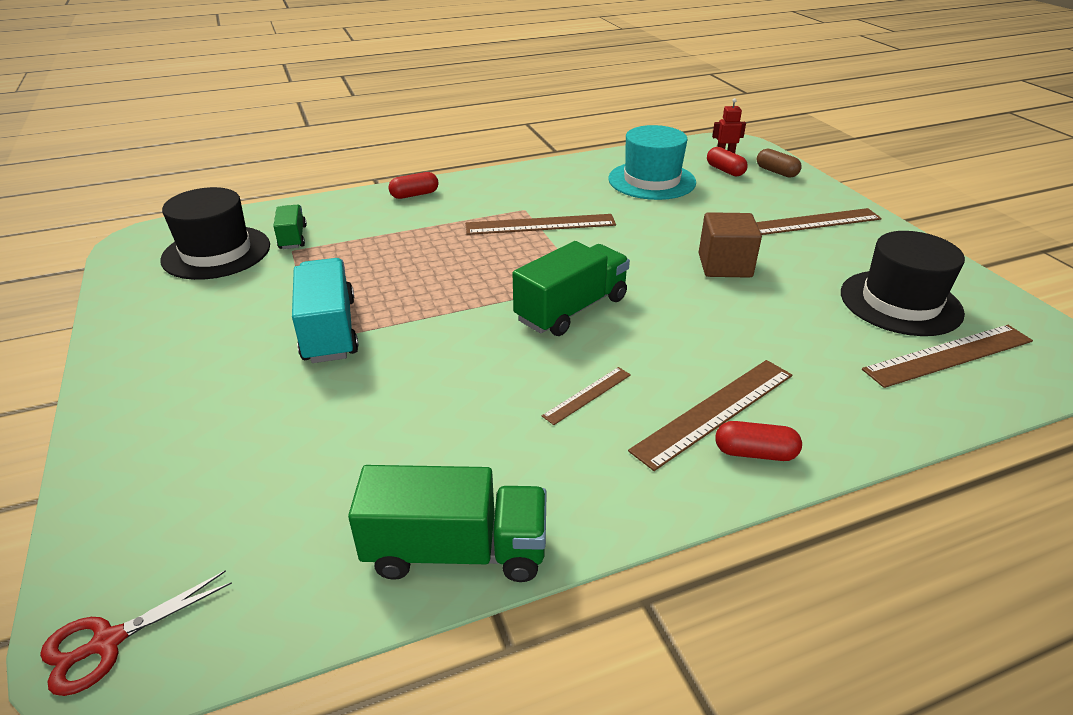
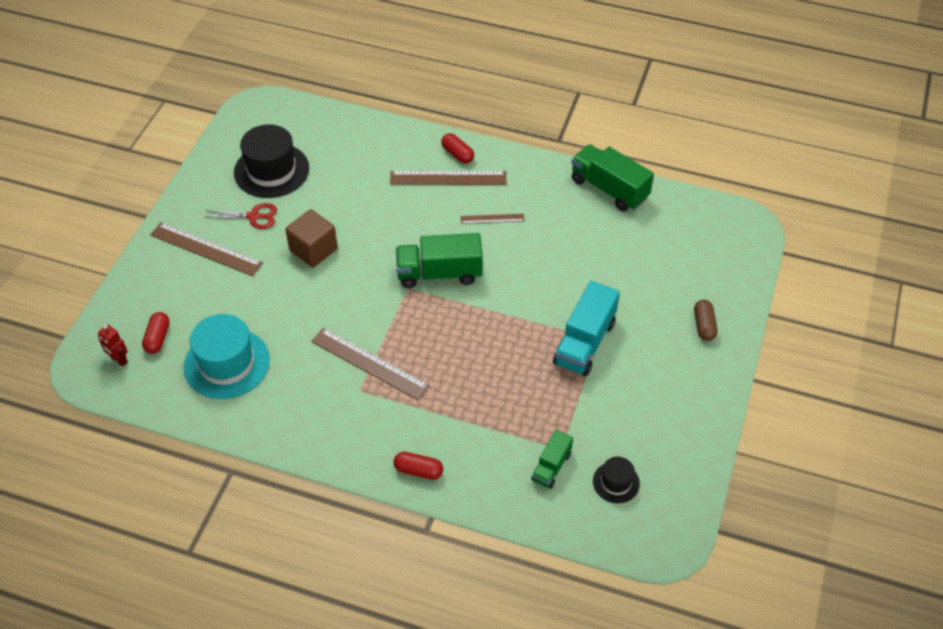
camera: 140 degrees left, 15 degrees up
red scissors [40,570,232,696] -> red scissors moved to [204,203,277,229]
black hat [160,187,270,280] -> black hat [593,457,640,503], size x0.51
brown capsule [757,149,802,178] -> brown capsule moved to [694,300,717,341]
brown ruler [862,325,1033,388] -> none

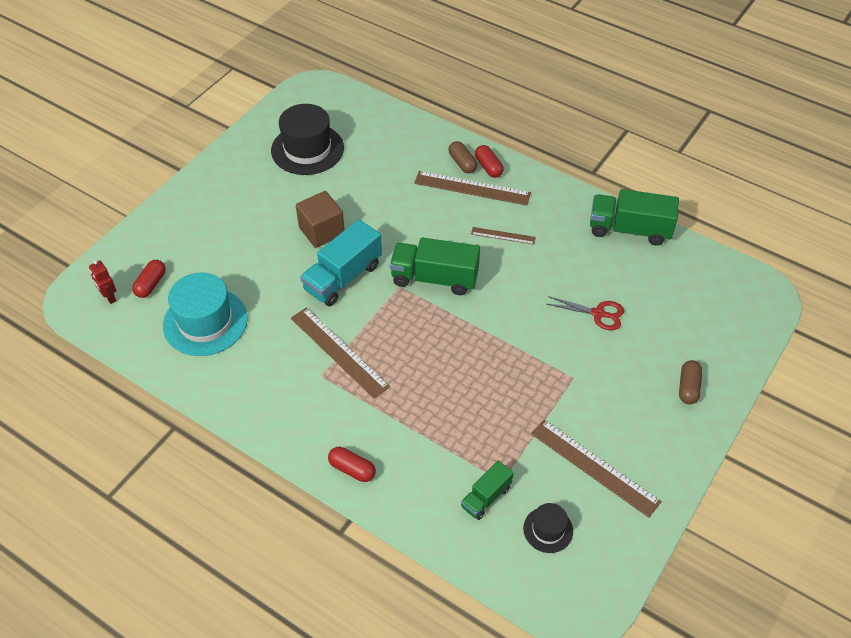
camera: 15 degrees right, 0 degrees up
brown ruler [150,222,263,276] -> brown ruler moved to [531,420,662,518]
red scissors [204,203,277,229] -> red scissors moved to [547,296,624,330]
turquoise truck [553,281,620,376] -> turquoise truck moved to [300,219,382,306]
green truck [572,144,654,211] -> green truck turned 45 degrees counterclockwise [590,189,679,245]
none -> brown capsule [448,141,477,173]

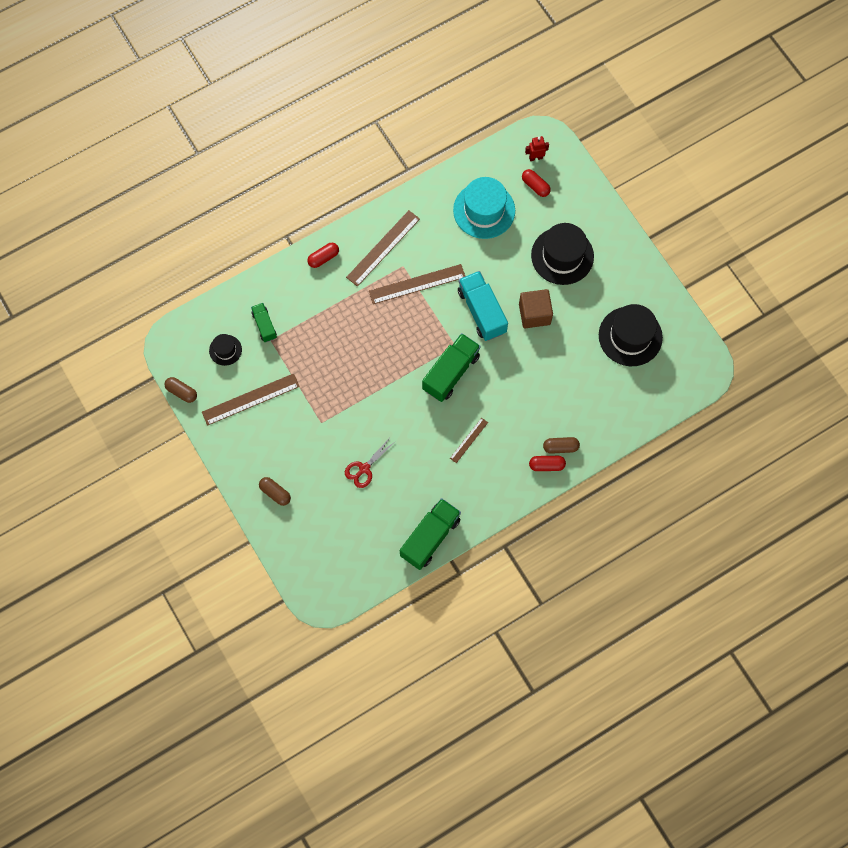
camera: 115 degrees right, 20 degrees up
brown ruler [414,171,531,206] -> brown ruler moved to [346,210,420,287]
none -> brown capsule [164,377,197,403]
none -> black hat [531,223,594,285]

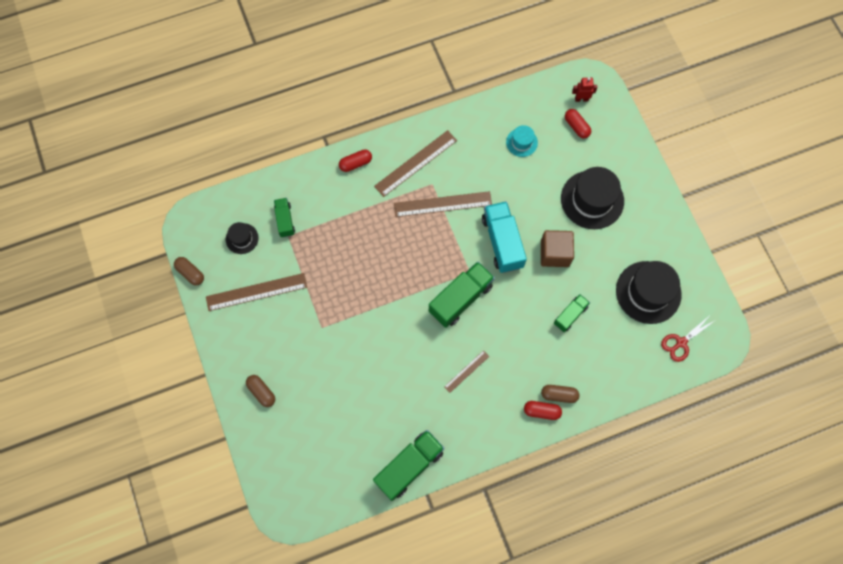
camera: 10 degrees right, 0 degrees up
red scissors [345,439,396,488] -> red scissors moved to [661,316,714,362]
turquoise hat [453,177,515,239] -> turquoise hat [506,125,538,157], size x0.51
none -> green truck [554,294,590,332]

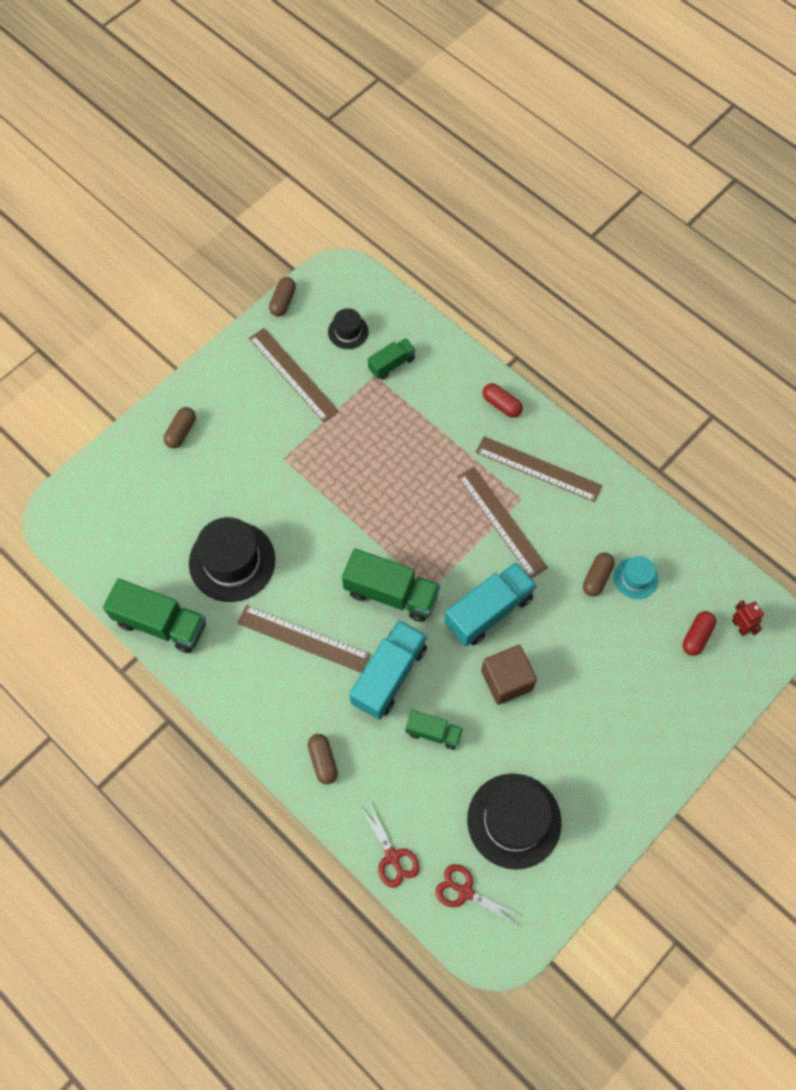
camera: 65 degrees right, 5 degrees down
brown ruler [444,350,489,393] -> brown ruler [237,605,371,673], size x1.88
red capsule [524,401,562,420] -> none
black hat [561,167,624,229] -> black hat moved to [189,517,276,602]
none -> turquoise truck [349,620,427,720]
none -> red scissors [359,802,420,888]
none -> brown capsule [583,552,615,597]

